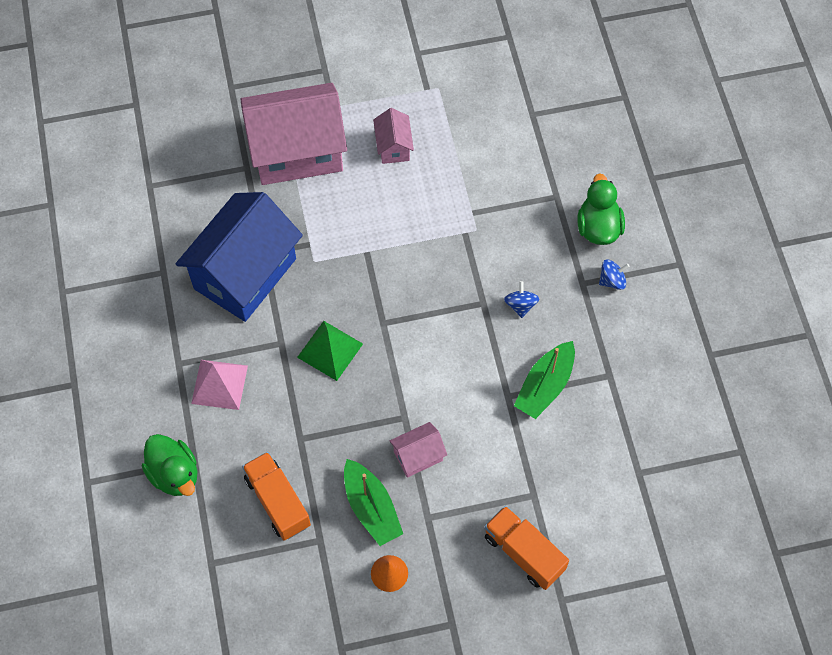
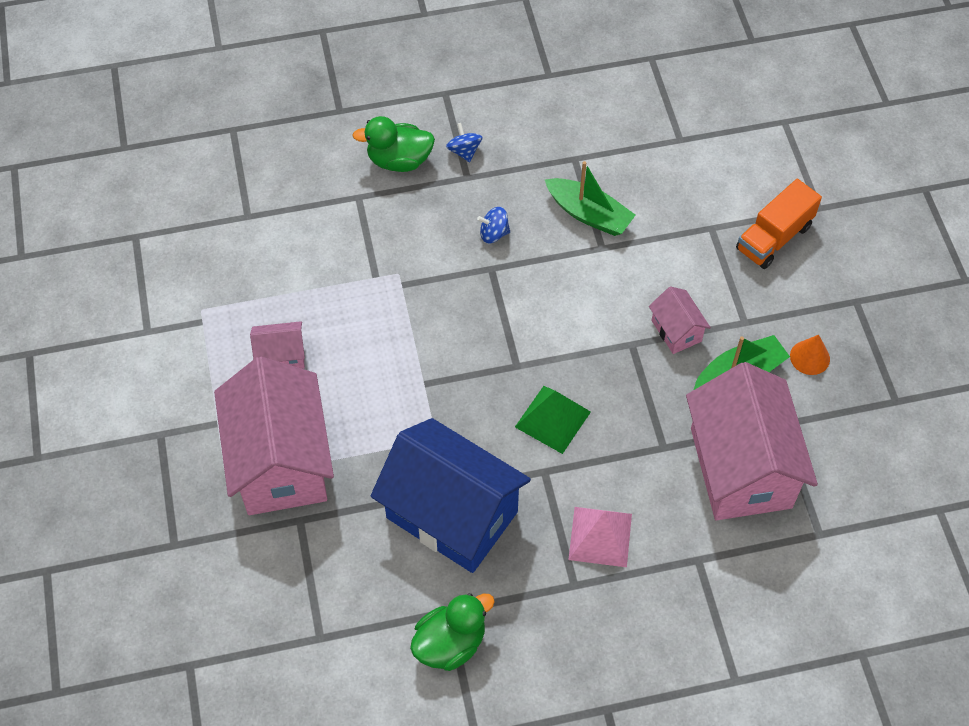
camera: 90 degrees left, 5 degrees down
green duck [142,434,198,496] -> green duck moved to [410,593,495,671]
orange truck [242,452,311,540] -> pink house [686,362,818,520]

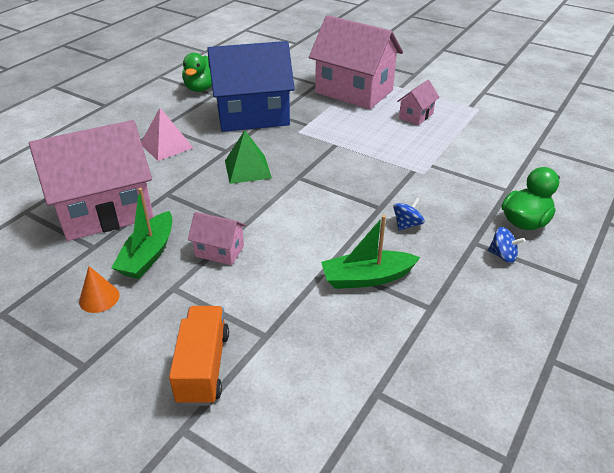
camera: 135 degrees right, 20 degrees down
pink house [686,362,818,520] -> pink house turned 60 degrees counterclockwise [29,120,154,241]

